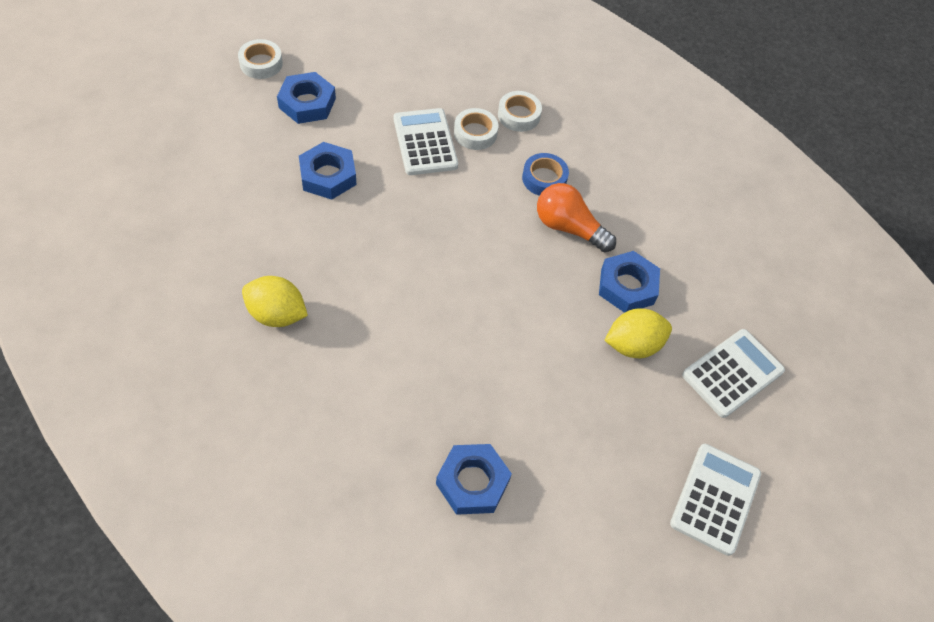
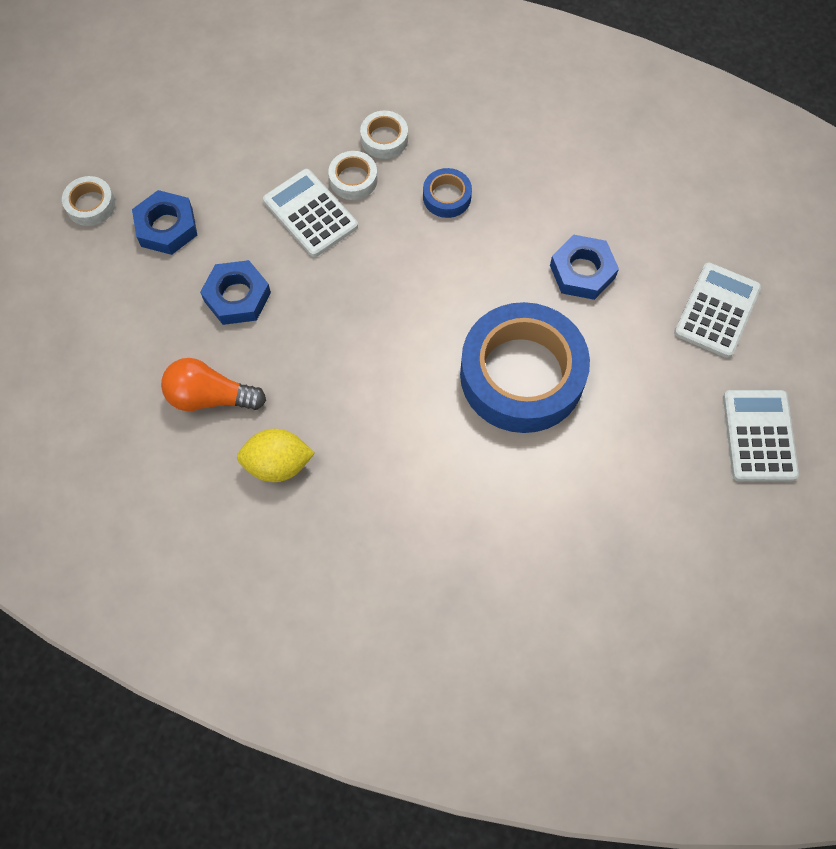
camera: 20 degrees left, 10 degrees up
blue nut [436,444,512,515] -> none
orange light bulb [537,183,616,252] -> orange light bulb moved to [161,358,266,411]
yellow lemon [604,309,672,358] -> none
none -> blue tape [460,302,590,433]

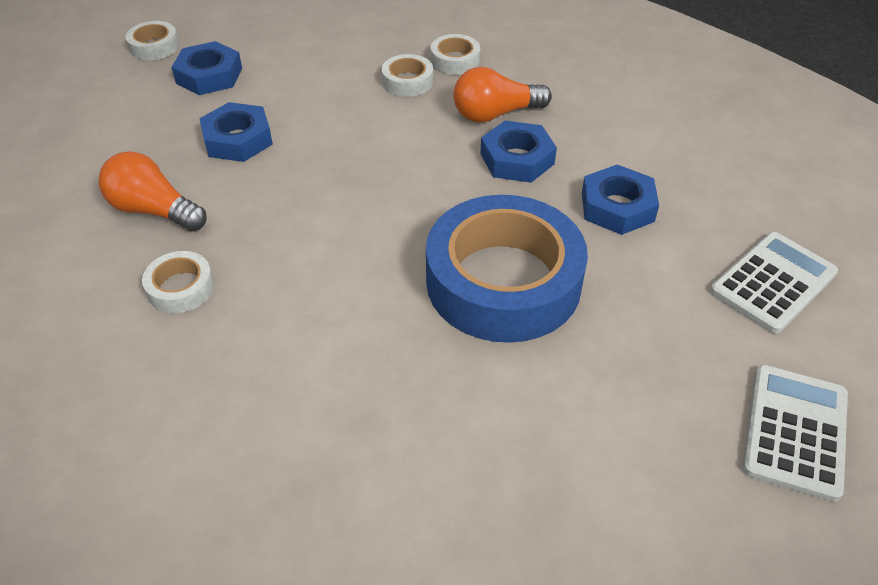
camera: 20 degrees right, 20 degrees down
yellow lemon [237,429,315,482] -> white tape [142,251,214,313]
white calculator [263,169,358,257] -> none
blue tape [423,168,472,218] -> orange light bulb [454,67,552,123]
none -> blue nut [480,121,557,183]

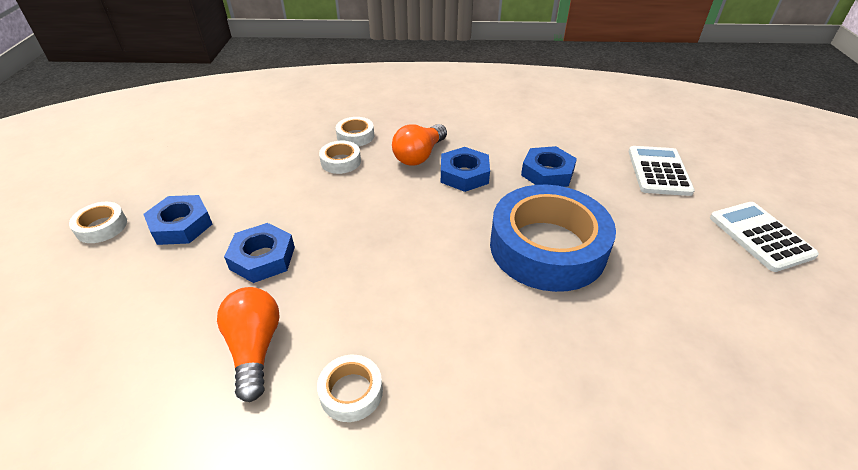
camera: 40 degrees left, 5 degrees down
orange light bulb [99,151,207,231] -> orange light bulb turned 90 degrees clockwise [217,287,280,402]

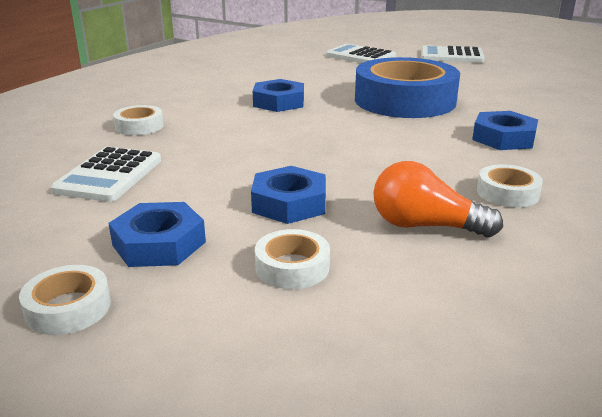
camera: 60 degrees left, 15 degrees down
white tape [319,141,361,174] -> white tape moved to [255,229,330,289]
orange light bulb [392,124,447,166] -> none
blue nut [521,146,577,187] -> blue nut moved to [472,111,538,150]
none -> white calculator [51,147,161,202]

